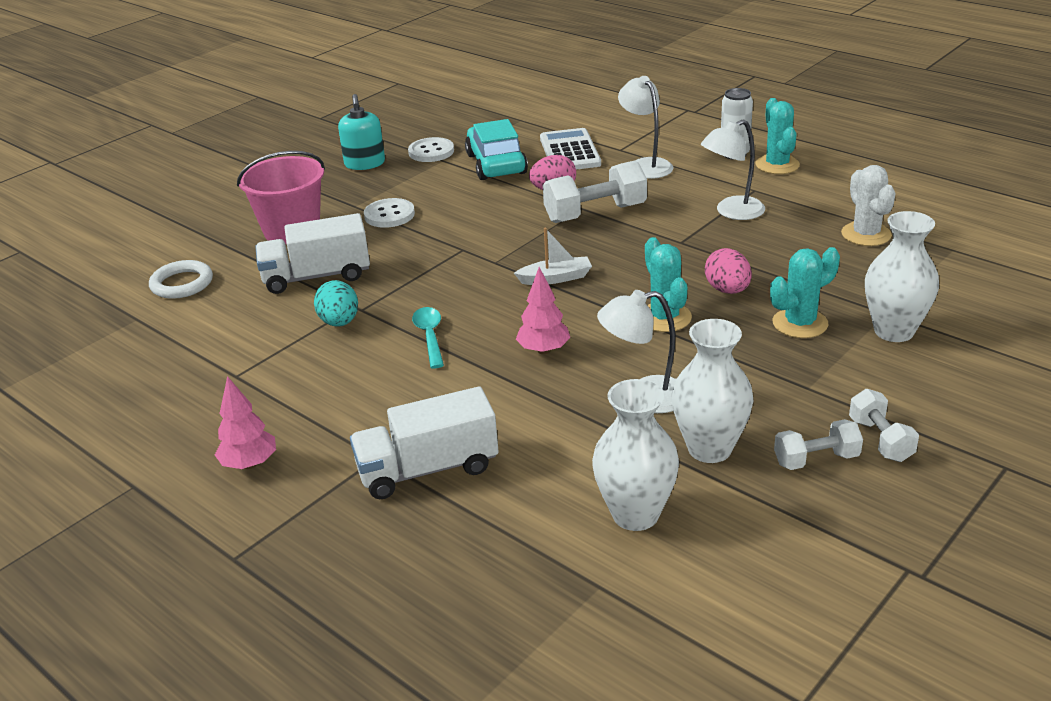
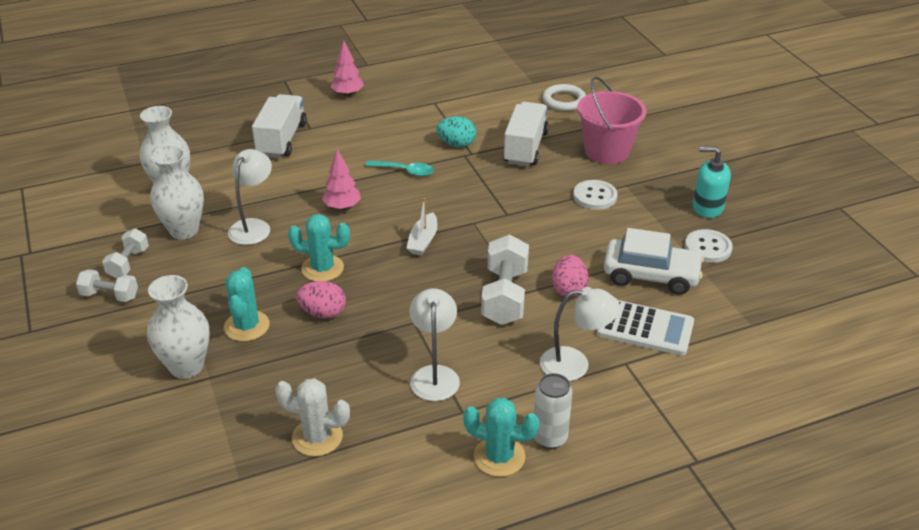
camera: 115 degrees right, 5 degrees up
turquoise car [465,119,528,180] -> white car [604,228,704,295]

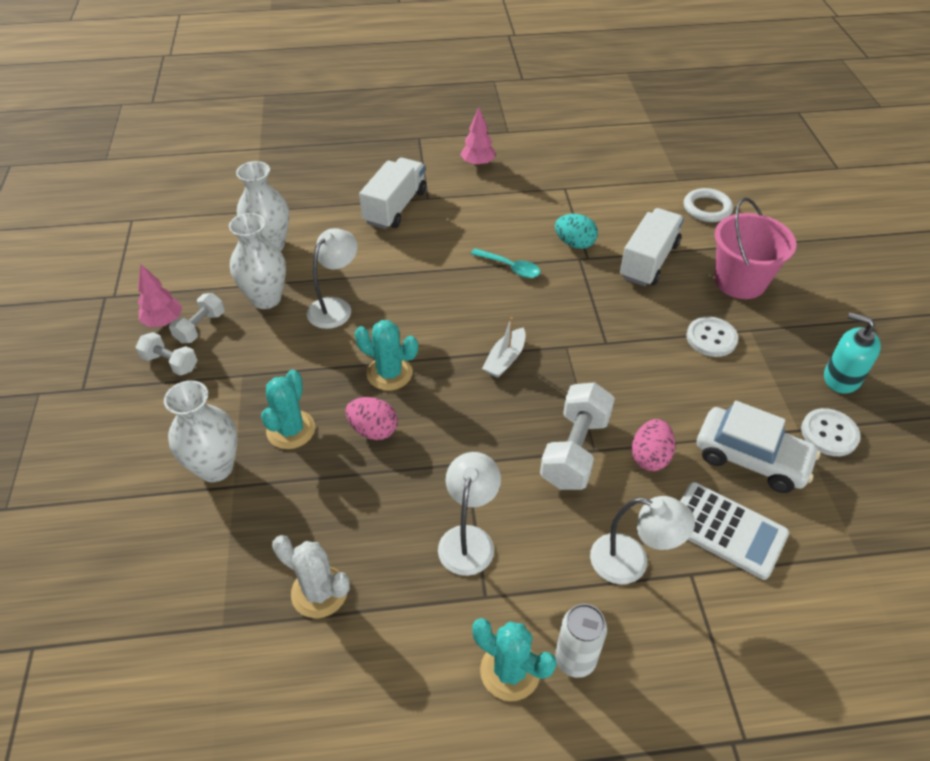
camera: 15 degrees right, 10 degrees up
pink tree [322,149,361,210] -> pink tree moved to [138,264,182,327]

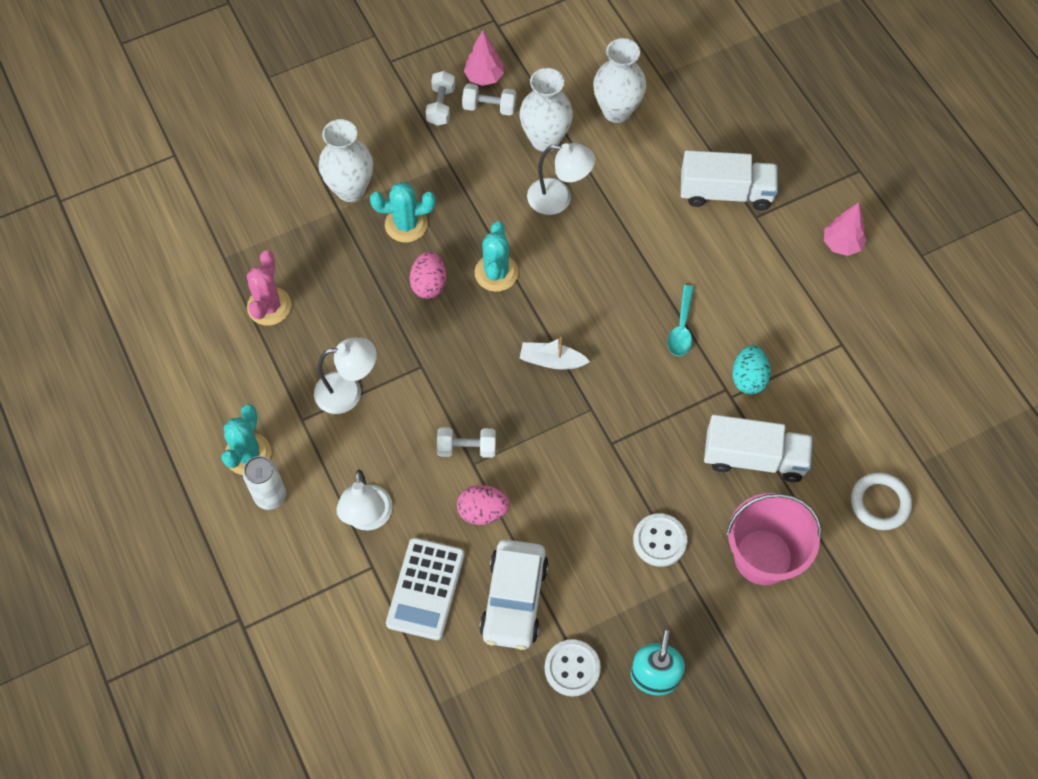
camera: 70 degrees right, 15 degrees up
white cactus [272,535,350,618] -> pink cactus [247,250,291,326]
white dumbbell [540,382,615,490] -> white dumbbell [437,427,496,458], size x0.59

